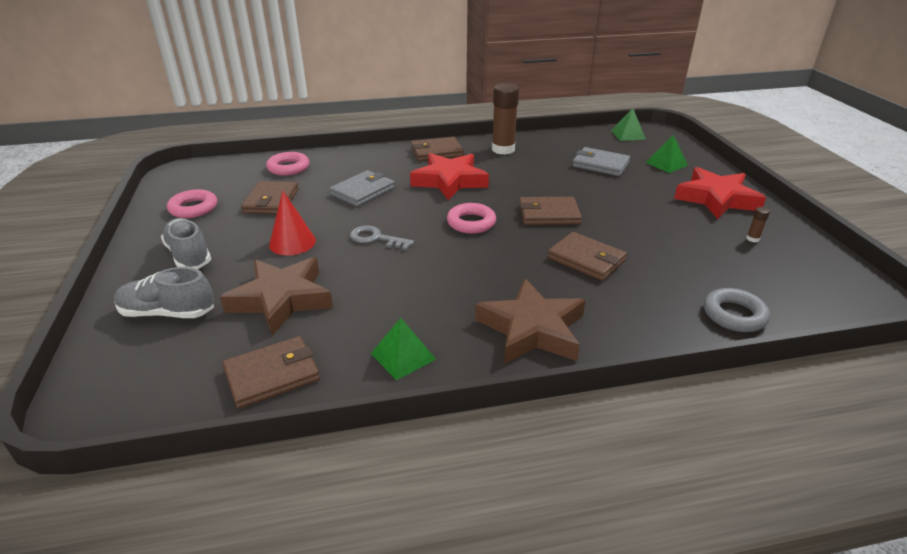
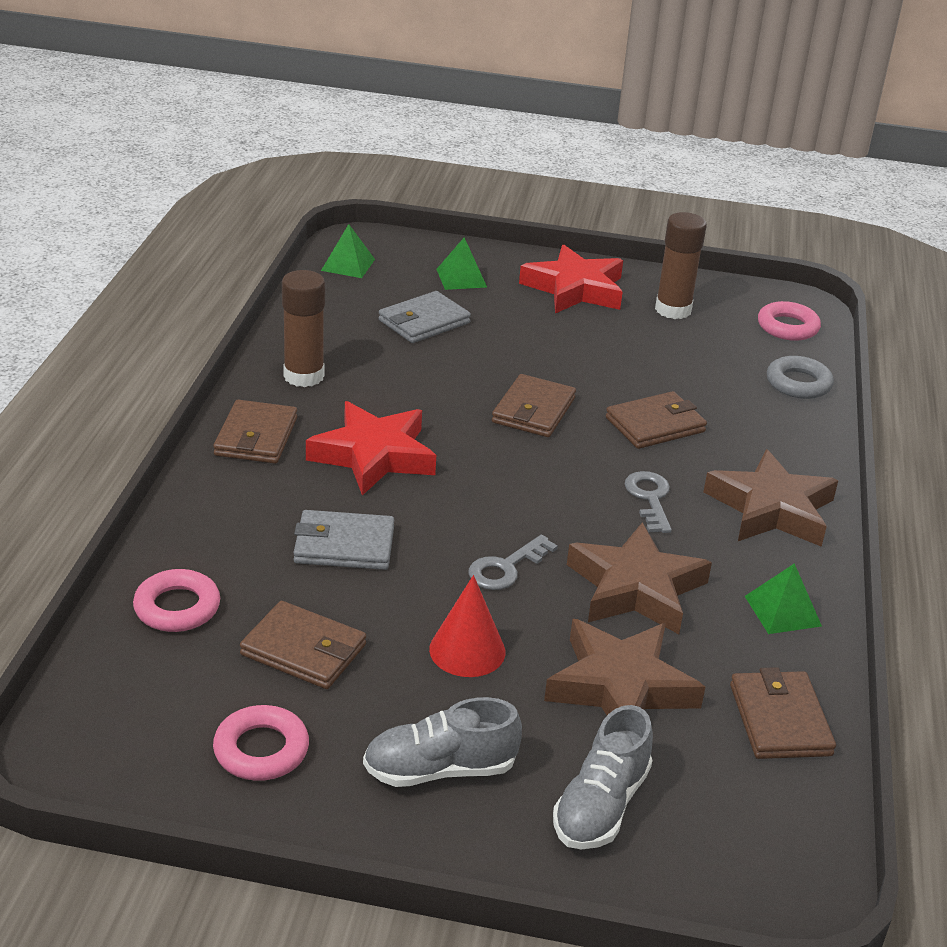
camera: 70 degrees left, 0 degrees up
grey wallet [329,170,395,207] -> grey wallet turned 60 degrees counterclockwise [293,510,394,570]
pink ring [447,203,496,234] -> pink ring moved to [758,301,821,341]
brown glue stick [746,207,770,242] -> brown glue stick [655,212,707,319], size x2.45
none -> brown star [567,522,712,634]
none -> grey key [625,471,672,533]

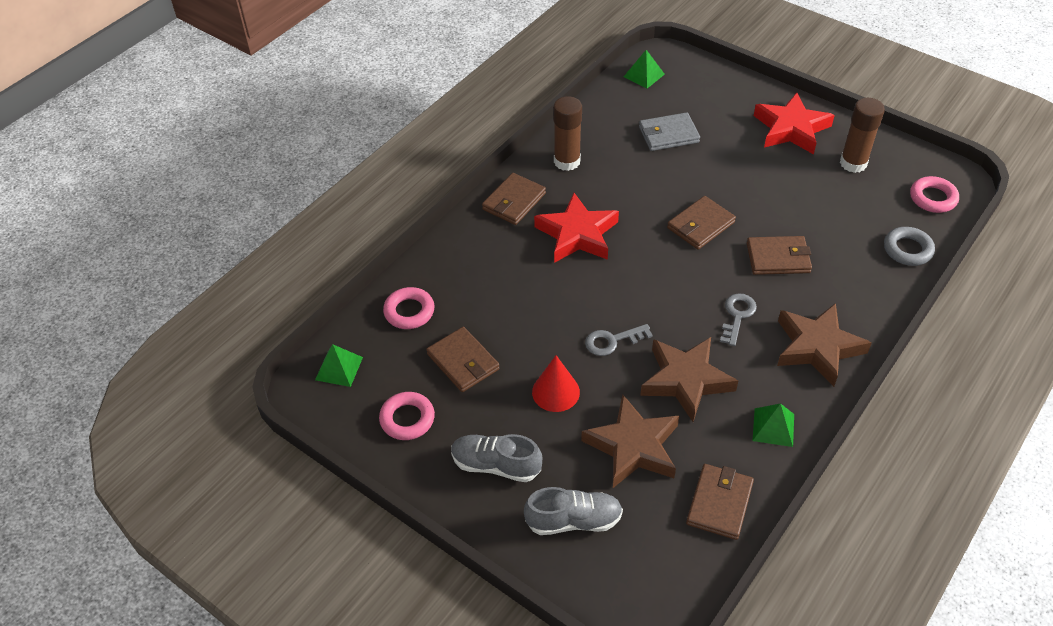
camera: 30 degrees right, 15 degrees up
grey wallet [293,510,394,570] -> none
green pyramid [436,237,487,290] -> green pyramid moved to [315,345,363,387]
grey shoe [553,705,653,849] -> grey shoe turned 150 degrees counterclockwise [524,487,623,535]

